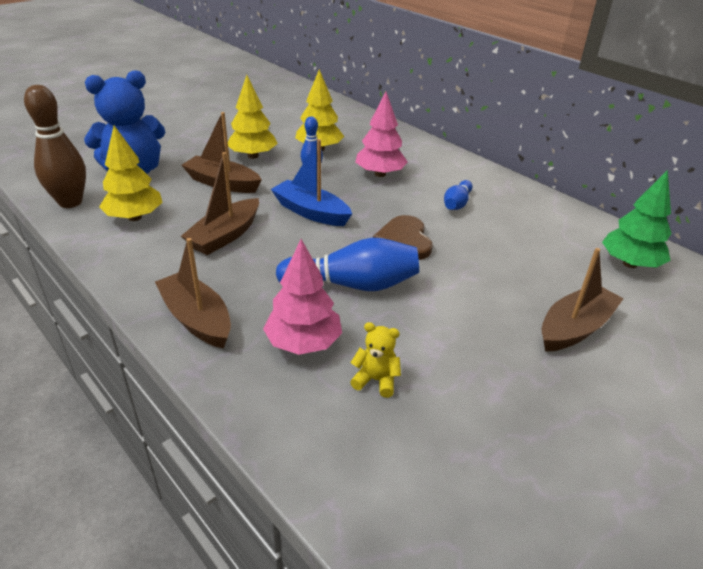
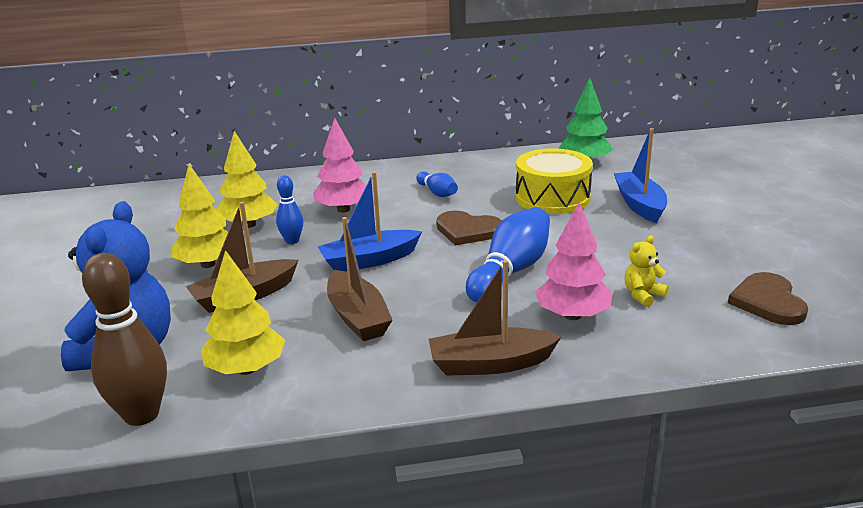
camera: 55 degrees left, 10 degrees down
brown boat [542,248,624,352] -> blue boat [614,128,667,223]
none -> yellow drum [516,149,593,214]
none -> brown heart [728,272,808,325]

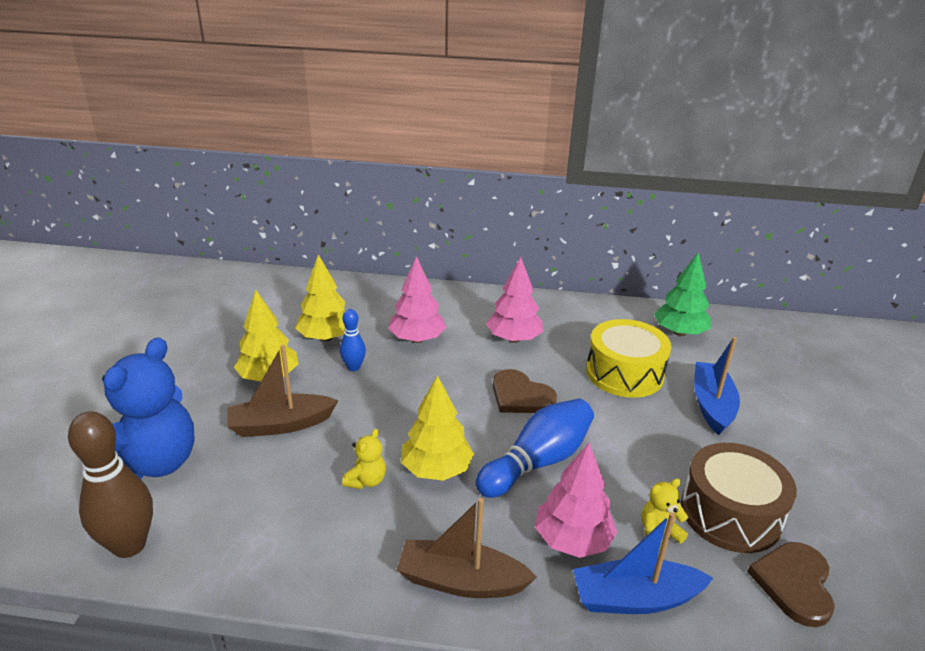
camera: 15 degrees right, 5 degrees up
yellow tree [201,250,285,375] -> yellow tree moved to [401,375,474,481]
blue boat [317,172,422,271] -> blue boat moved to [573,512,713,614]
brown boat [327,217,392,341] -> yellow teddy bear [342,429,386,489]
blue bowling pin [416,172,458,197] -> pink tree [486,257,543,343]
none -> brown drum [681,443,797,553]

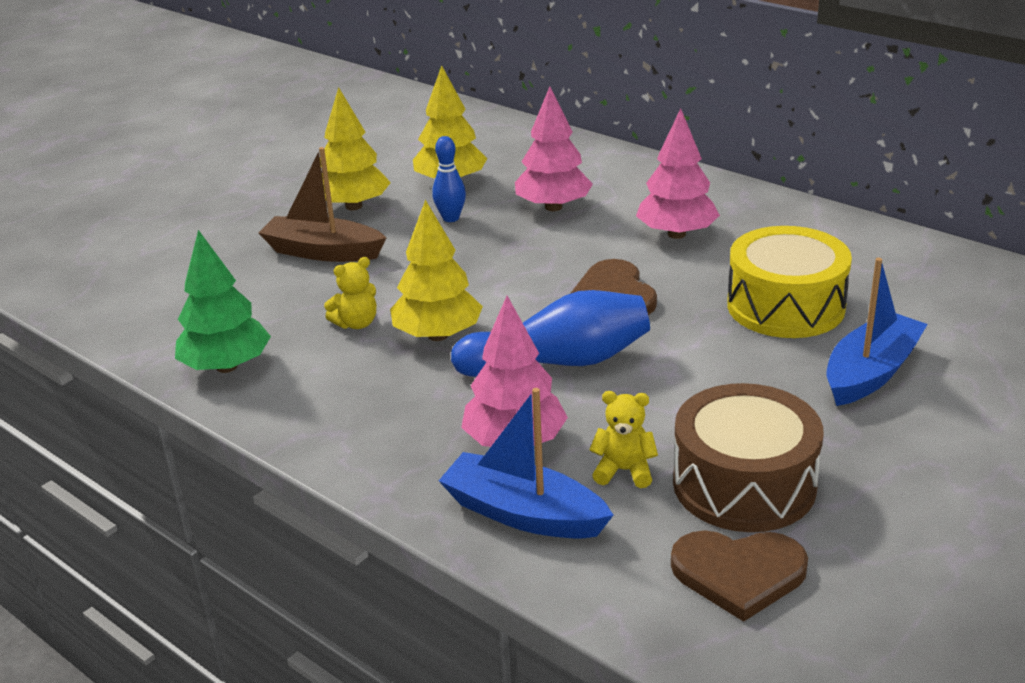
camera: 35 degrees right, 0 degrees up
brown bowling pin [68,411,153,558] -> none
blue teddy bear [102,337,195,479] -> none
brown boat [397,498,537,598] -> none
green tree [654,252,711,336] -> green tree moved to [175,230,271,373]
brown heart [747,542,835,627] -> brown heart turned 135 degrees counterclockwise [671,530,808,622]

